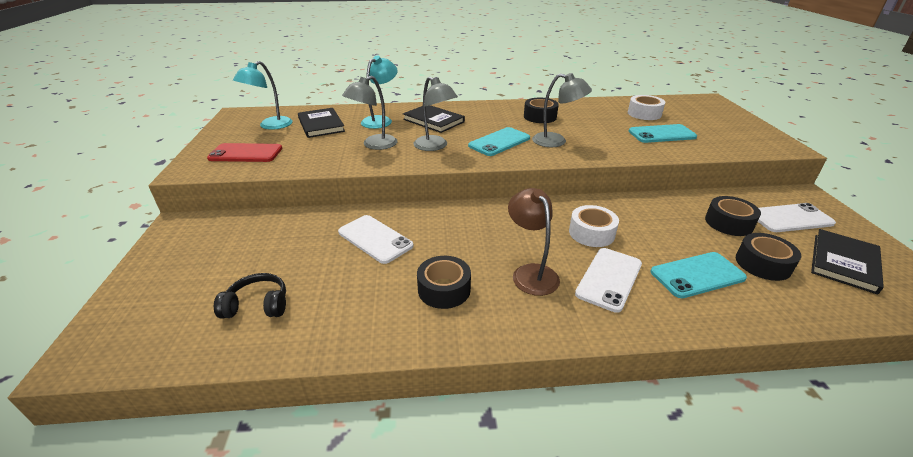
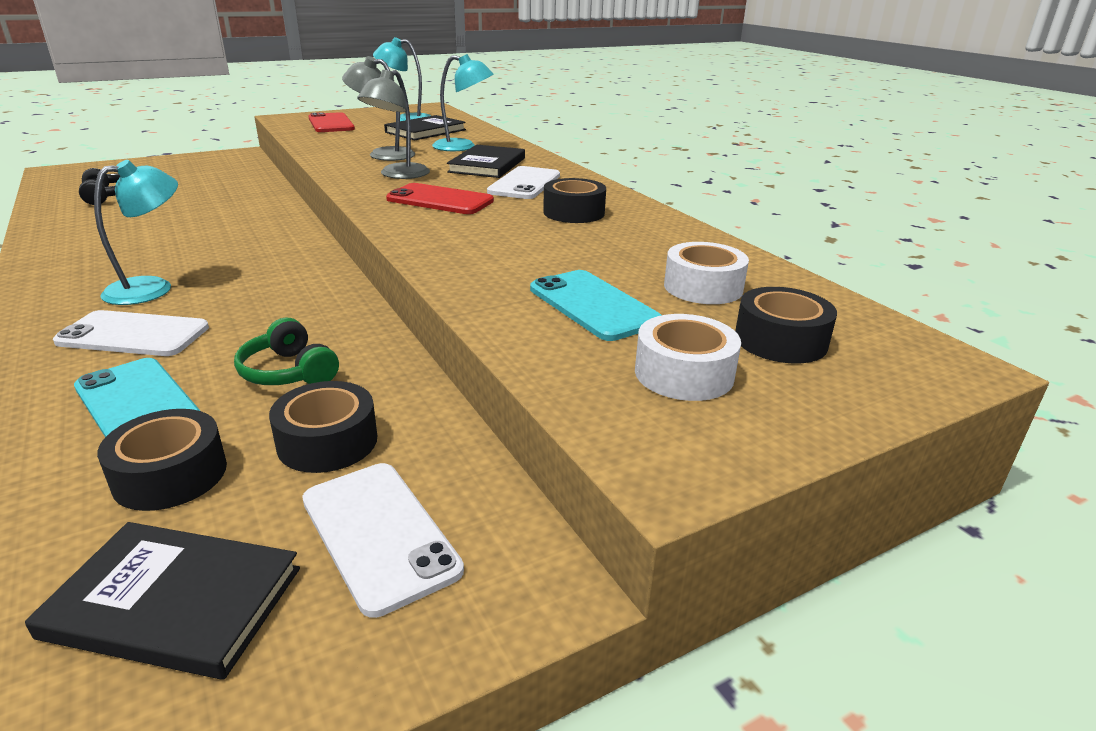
camera: 65 degrees right, 5 degrees down
white phone [338,215,414,264] -> white phone moved to [487,166,560,199]
black tape [417,256,471,309] -> black tape moved to [735,287,837,364]
turquoise phone [468,127,530,156] -> red phone [386,183,494,214]
brown lamp [508,188,560,296] -> turquoise lamp [94,160,178,305]
grey lamp [532,73,592,147] -> none
white tape [569,205,619,247] -> white tape moved to [635,314,741,401]
none -> green headphones [234,318,339,385]

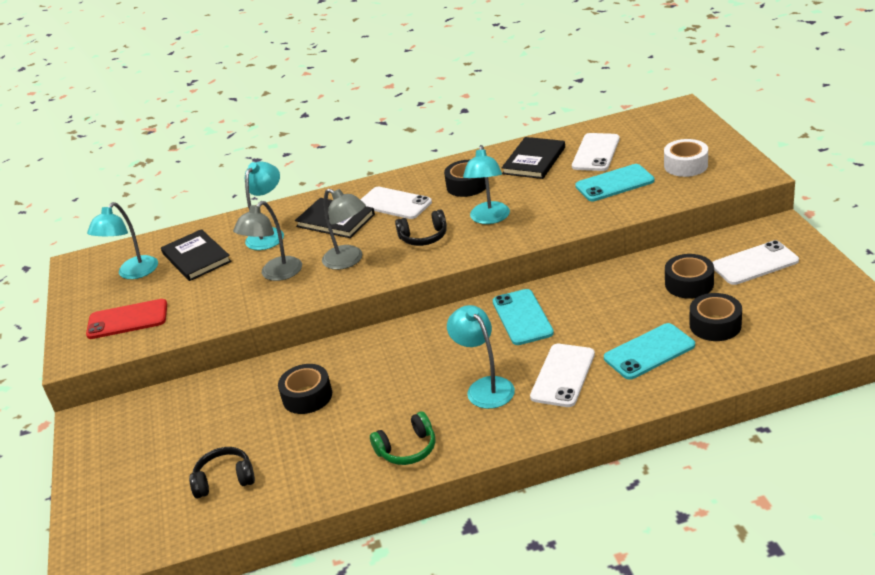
camera: 70 degrees left, 5 degrees up
black book [25,522,300,680] -> black book moved to [502,137,565,179]
green headphones [234,318,339,385] -> green headphones moved to [370,412,435,465]
red phone [386,183,494,214] -> black headphones [395,210,447,246]
white tape [664,242,749,304] -> white phone [572,133,620,171]
black tape [735,287,837,364] -> black tape moved to [278,364,332,414]
none -> turquoise lamp [463,145,510,224]
none -> turquoise phone [493,289,554,345]

